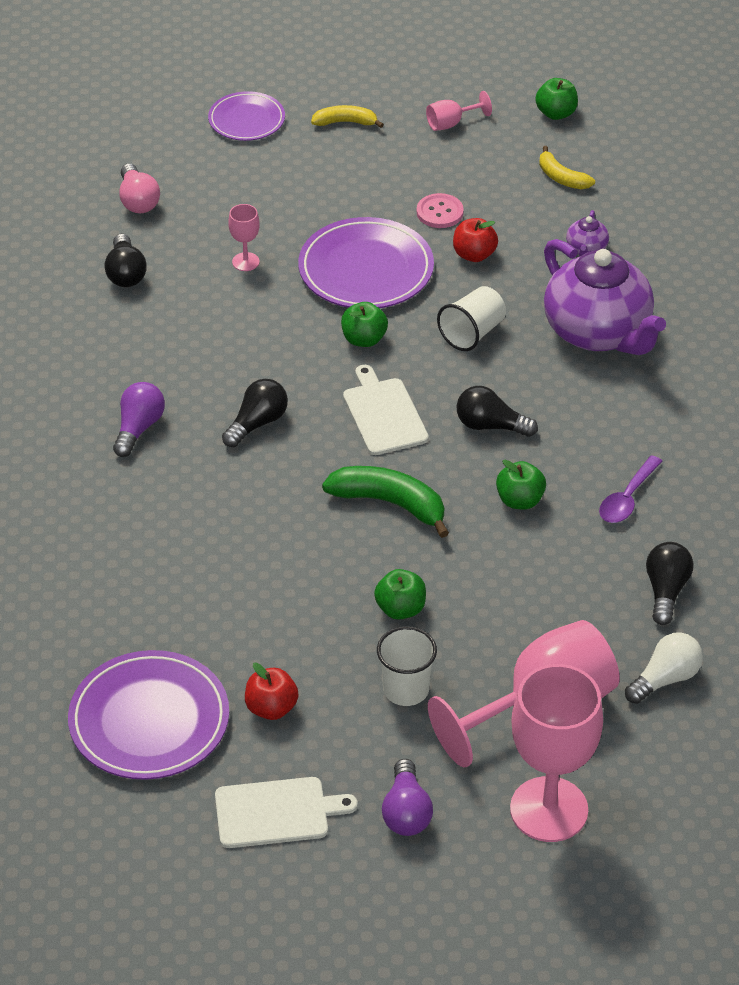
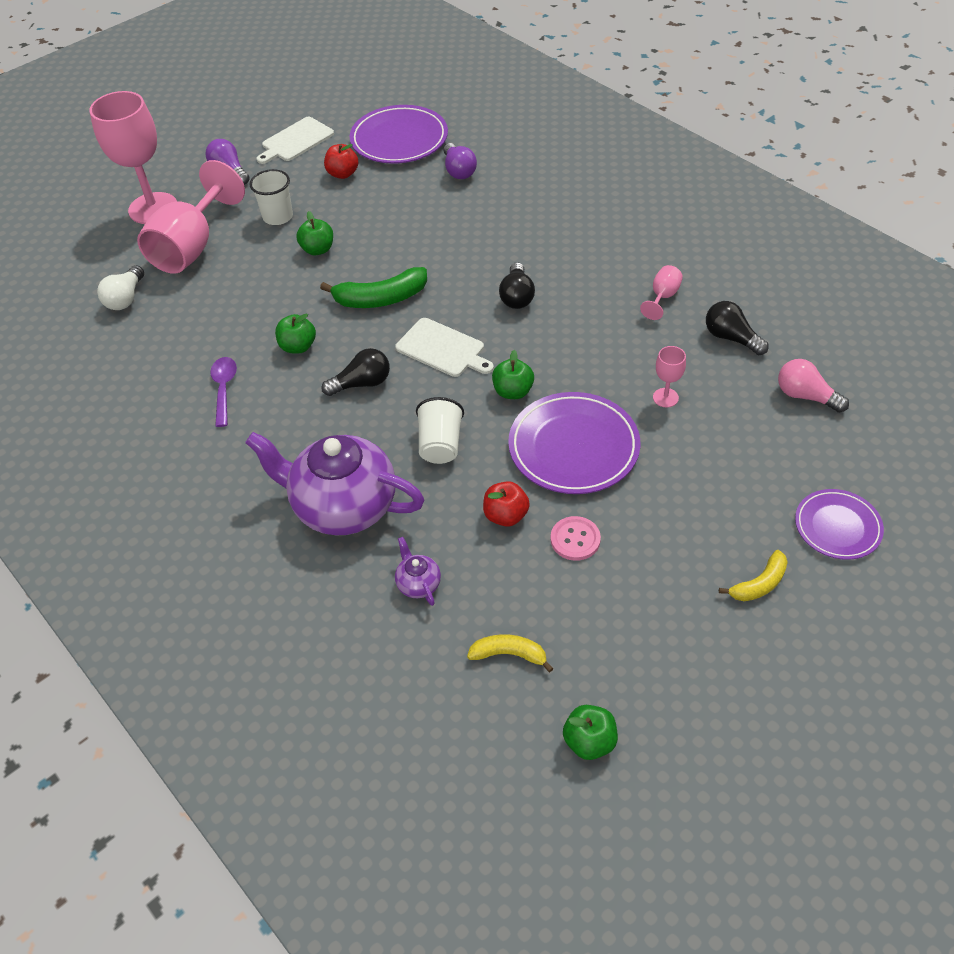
camera: 145 degrees right, 5 degrees up
purple light bulb [113,382,165,457] -> purple light bulb moved to [443,143,477,179]
pink goblet [426,91,492,131] -> pink goblet moved to [640,265,683,320]
black light bulb [646,542,694,625] -> none

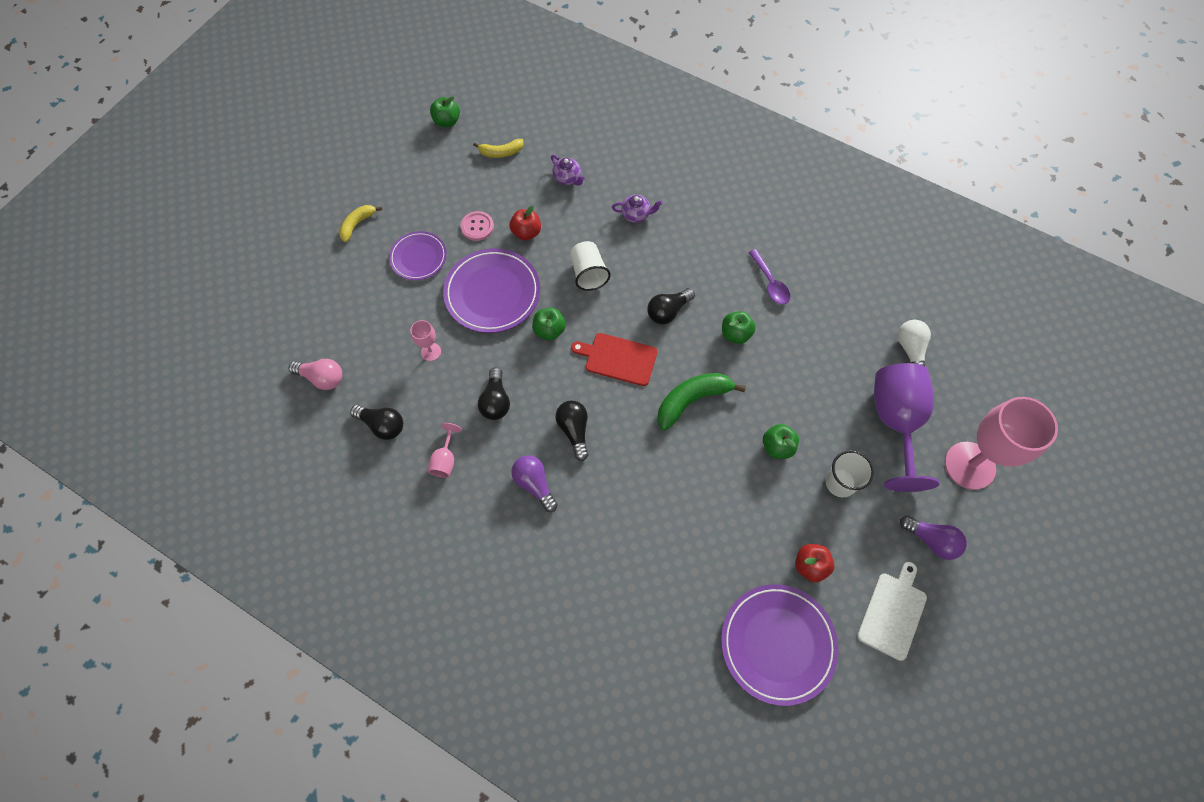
camera: 160 degrees right, 15 degrees up
pink goblet [137,160,245,274] -> purple goblet [874,363,940,492]
purple teapot [245,432,424,535] -> purple teapot [612,195,663,223], size x0.41
white cutting board [395,318,494,377] -> red cutting board [571,333,657,386]
purple light bulb [443,143,477,179] -> purple light bulb moved to [511,455,558,512]
purple plate [795,489,884,560] -> purple plate moved to [389,231,447,280]
none -> black light bulb [478,367,510,420]

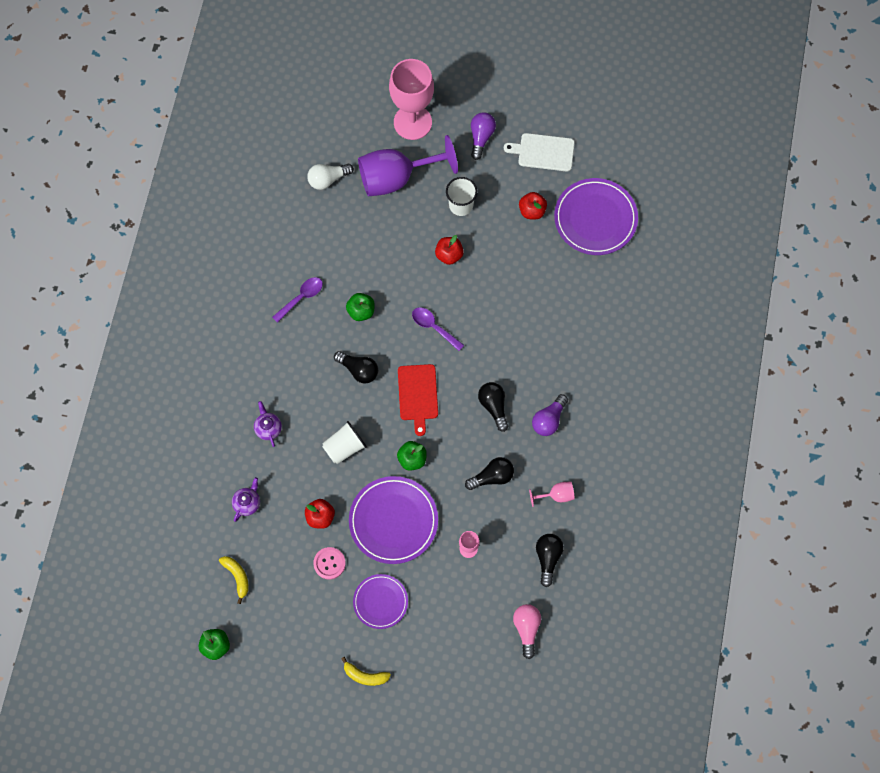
camera: 110 degrees left, 5 degrees up
black light bulb [555,400,589,461] -> black light bulb turned 105 degrees clockwise [478,382,508,432]
green banana [657,373,746,431] -> purple spoon [412,307,464,351]
green apple [763,424,799,459] -> red apple [435,235,464,265]

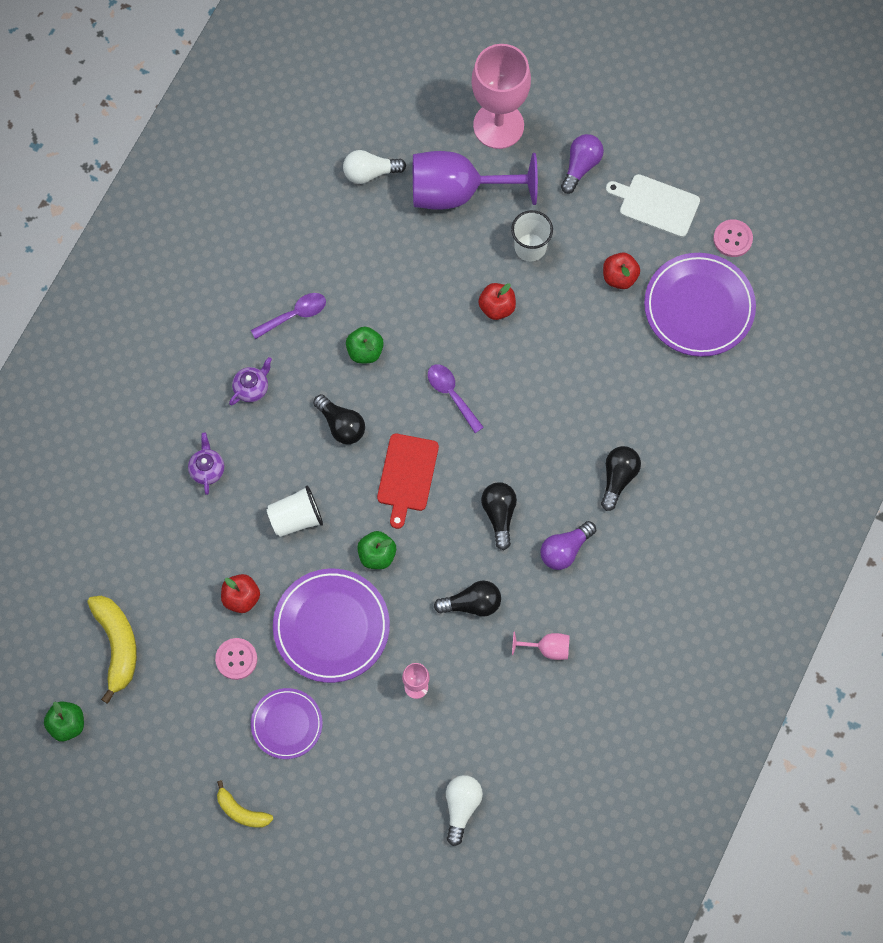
camera: 15 degrees right, 0 degrees up
yellow banana [219,556,249,604] -> yellow banana [87,596,137,704], size x1.66
purple teapot [232,477,260,522] -> purple teapot moved to [229,357,272,405]
pink light bulb [513,604,541,659] -> white light bulb [446,775,483,846]
black light bulb [536,534,564,587] -> black light bulb moved to [601,446,641,511]
none -> pink button [713,219,753,257]

